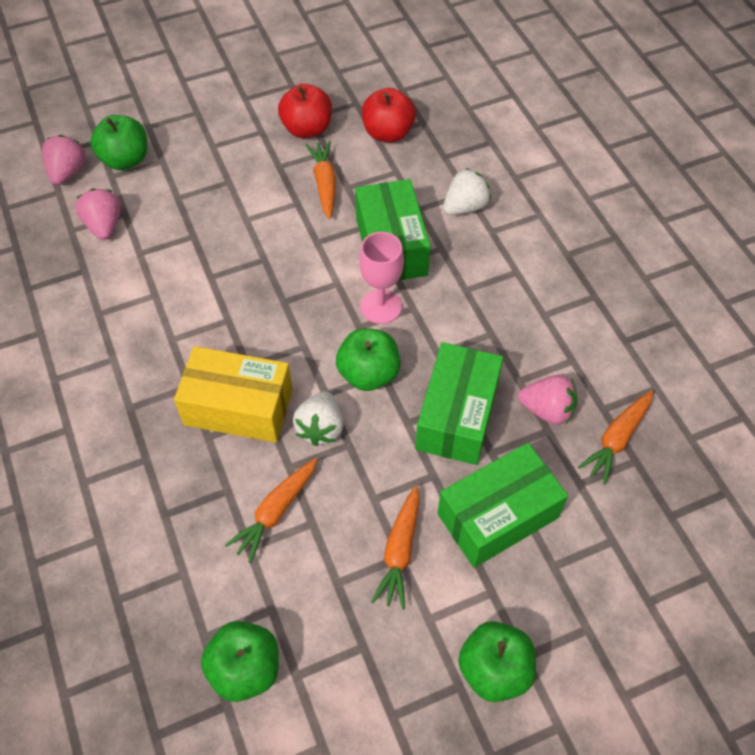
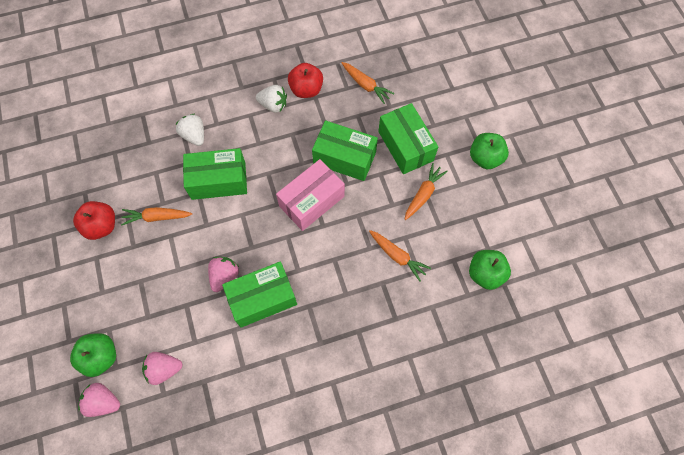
camera: 85 degrees left, 10 degrees up
yellow box [174,346,293,443] -> none
white strawberry [293,391,343,446] -> white strawberry moved to [256,85,287,113]
green apple [336,328,401,391] -> pink box [276,159,345,231]
pink goblet [359,232,404,324] -> none
red apple [362,88,416,142] -> red apple moved to [288,63,323,98]
orange carrot [371,486,420,610] -> orange carrot turned 75 degrees counterclockwise [404,163,448,220]
pink strawberry [518,375,577,425] -> pink strawberry moved to [208,257,239,292]
none -> green box [222,261,297,328]

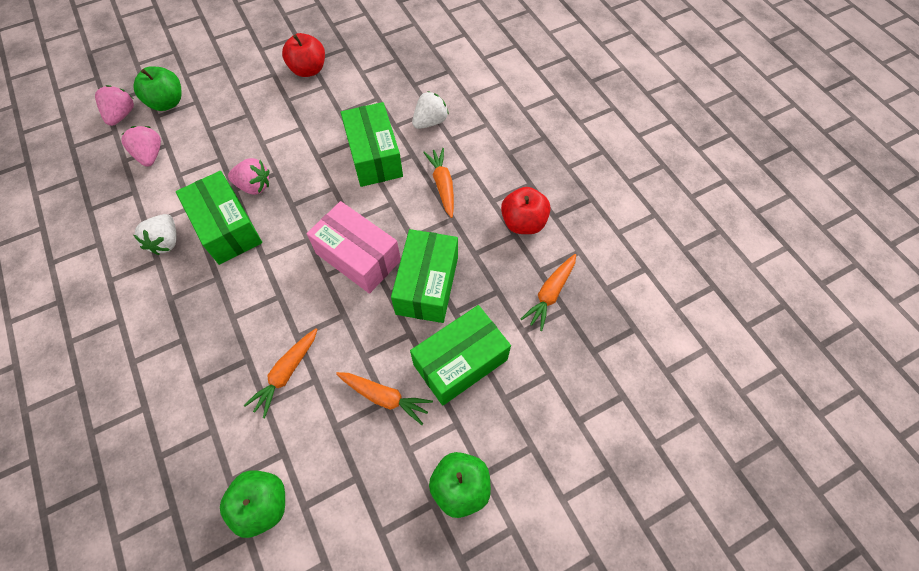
camera: 80 degrees right, 5 degrees down
orange carrot [121,207,192,226] -> orange carrot moved to [423,148,454,218]
white strawberry [256,85,287,113] -> white strawberry moved to [133,214,177,255]

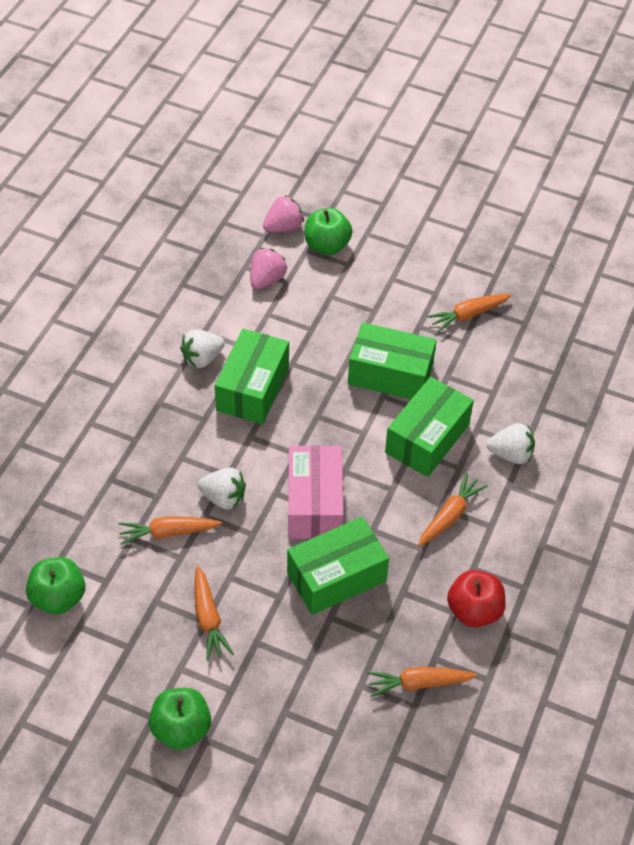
camera: 50 degrees right, 10 degrees down
pink strawberry [228,158,269,195] -> none
red apple [282,33,325,77] -> orange carrot [427,294,511,332]
green box [410,305,511,406] -> green box moved to [348,322,437,399]
none -> white strawberry [198,468,246,510]

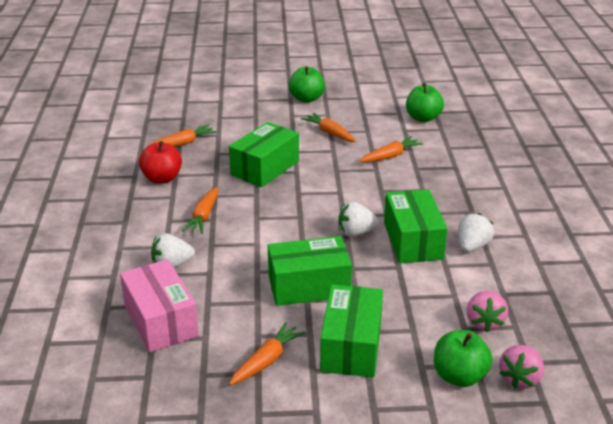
camera: 155 degrees right, 20 degrees down
white strawberry [198,468,246,510] -> white strawberry moved to [338,201,379,237]
pink box [288,445,344,539] -> pink box moved to [120,259,199,352]
green box [385,377,474,477] -> green box moved to [320,284,383,377]

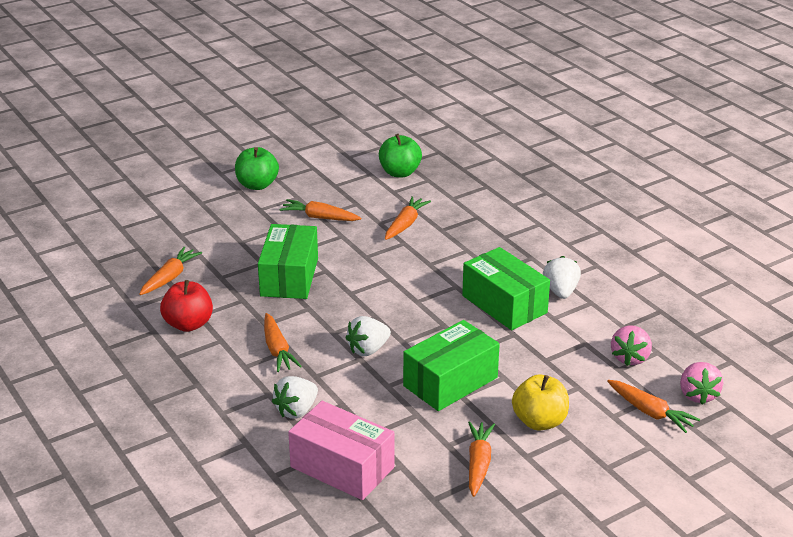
camera: 30 degrees left, 0 degrees up
green box [320,284,383,377] -> yellow apple [512,375,569,430]
white strawberry [338,201,379,237] -> white strawberry moved to [346,316,391,356]
green apple [434,330,493,387] -> orange carrot [607,380,700,433]
pink strawberry [467,291,508,332] -> pink strawberry turned 45 degrees clockwise [611,325,652,366]

